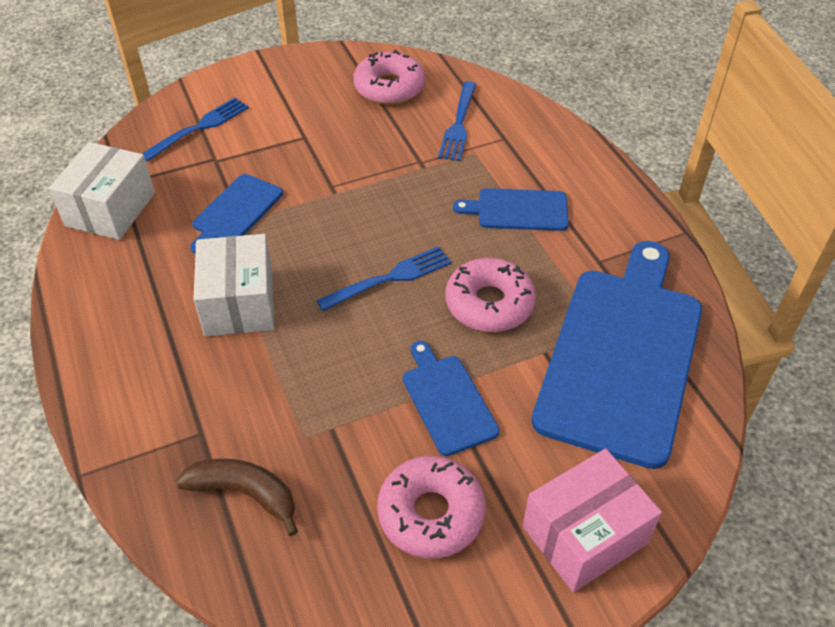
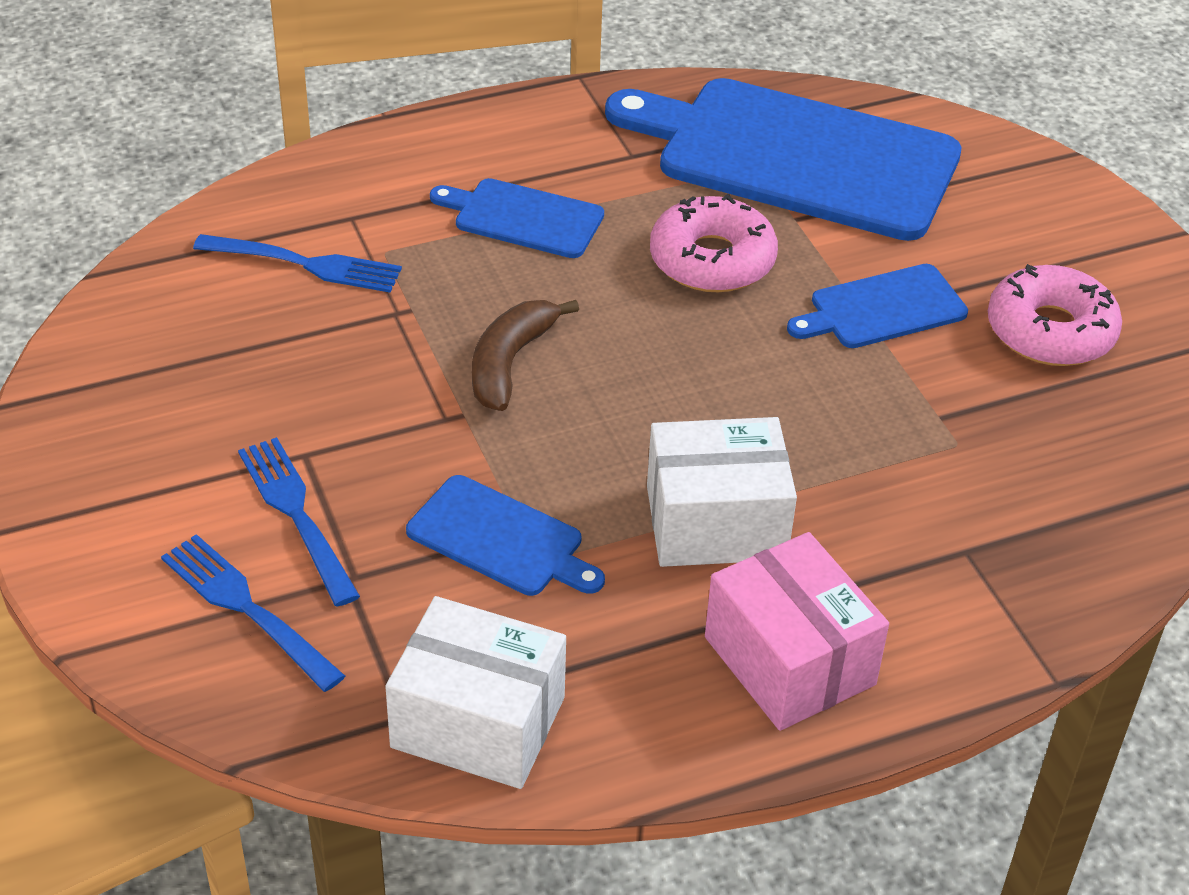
camera: 90 degrees left, 5 degrees down
brown banana [176,458,298,536] -> brown banana moved to [472,300,579,411]
blue fork [316,246,451,311] -> blue fork moved to [238,437,360,606]
pink donut [353,50,425,105] -> none
blue cutting board [453,188,569,231] -> blue cutting board turned 105 degrees clockwise [430,178,604,258]
pink box [523,448,662,592] -> pink box moved to [705,532,889,731]

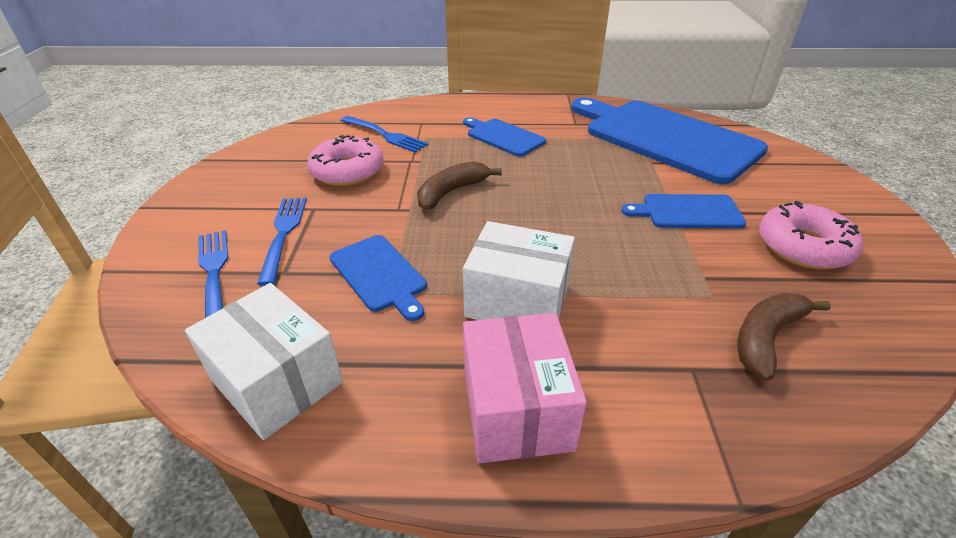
camera: 25 degrees right, 5 degrees down
pink donut [650,194,778,292] -> pink donut moved to [307,135,384,186]
none -> brown banana [738,293,831,381]

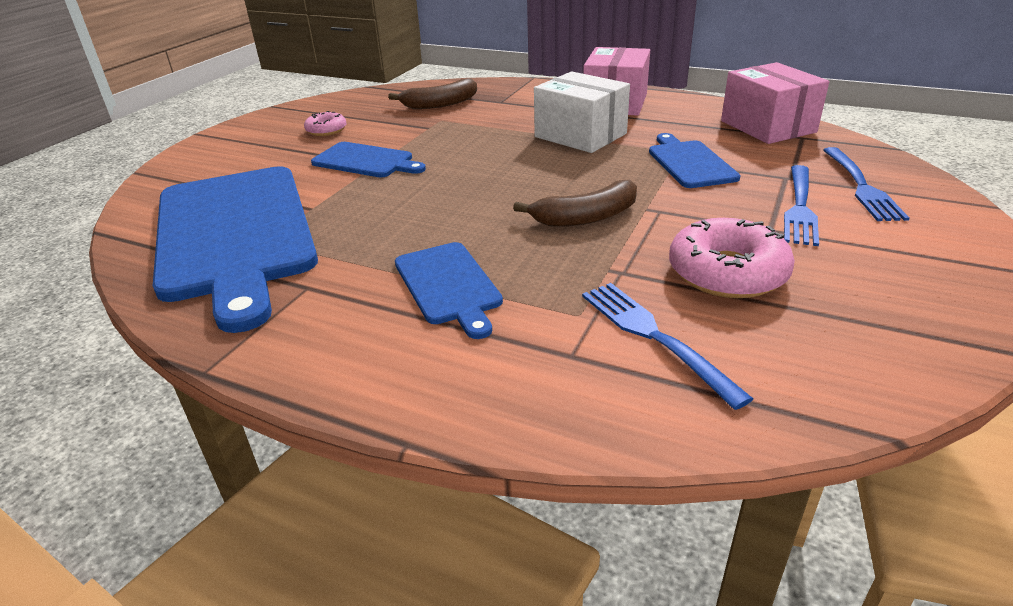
camera: 155 degrees left, 5 degrees down
white box [185,283,343,440] -> pink box [721,62,829,144]
pink donut [759,200,863,269] -> pink donut [304,111,346,136], size x0.54

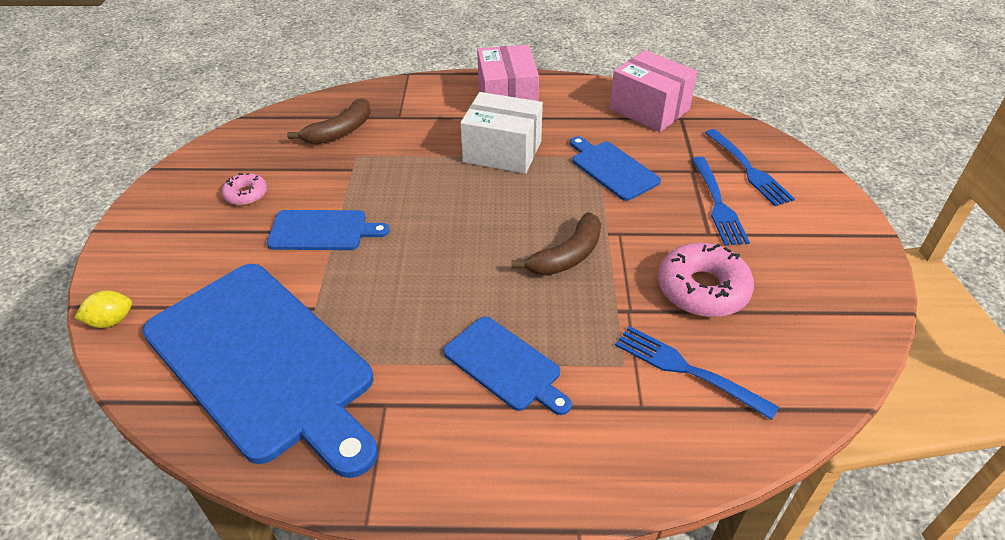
camera: 25 degrees left, 10 degrees up
none -> yellow lemon [74,290,132,328]

